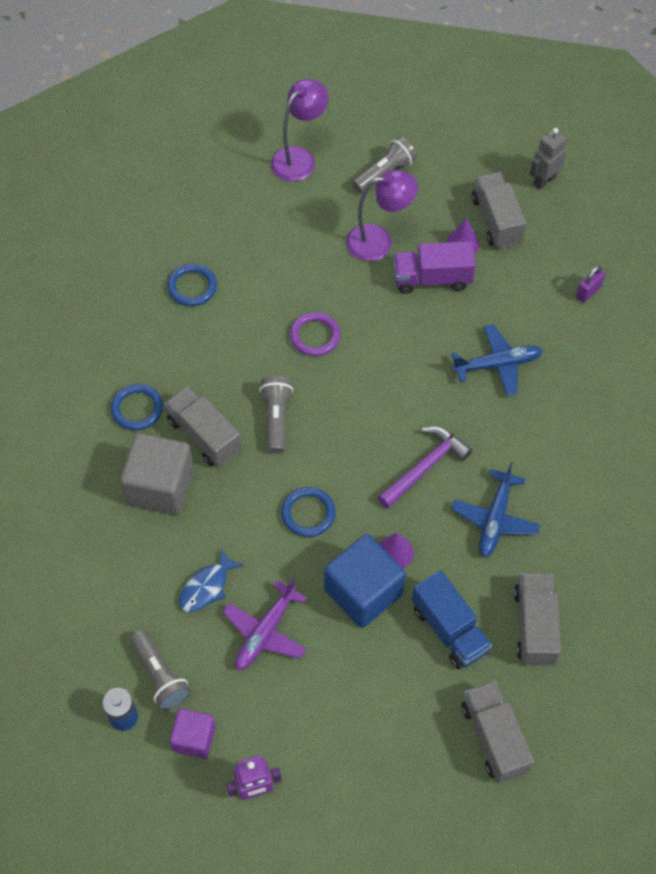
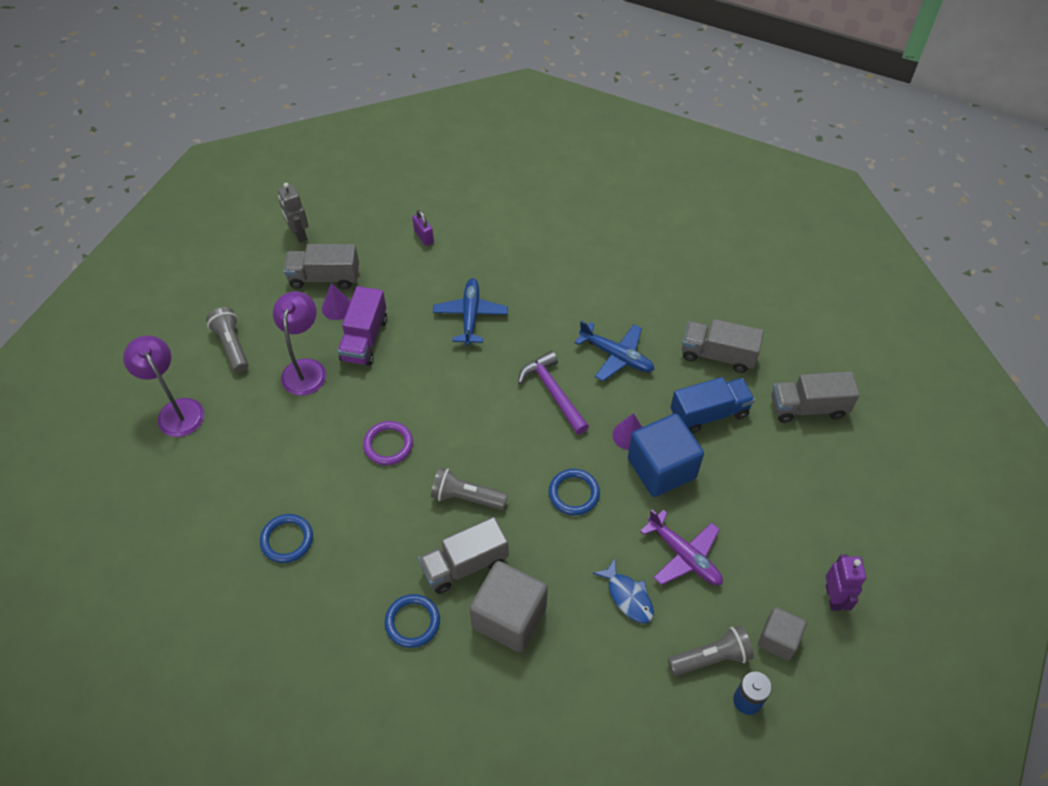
camera: 75 degrees left, 5 degrees down
purple cube [170,709,216,759] -> grey cube [758,607,807,661]

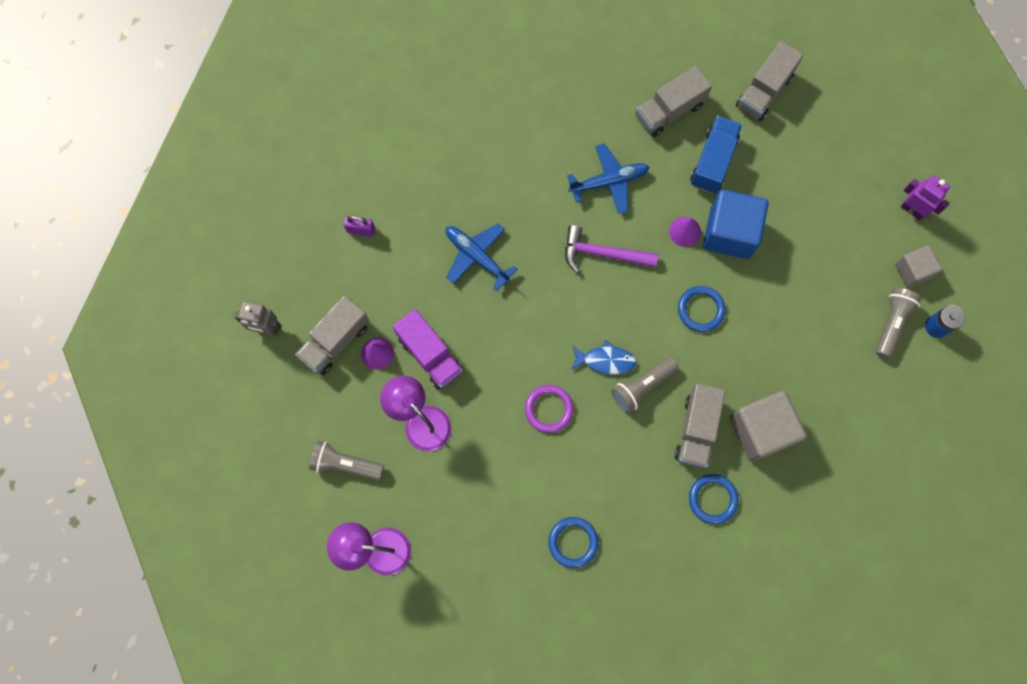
camera: 50 degrees left, 20 degrees up
blue fish [593,558,654,623] -> blue fish moved to [571,340,637,374]
purple plane [640,509,723,585] -> none

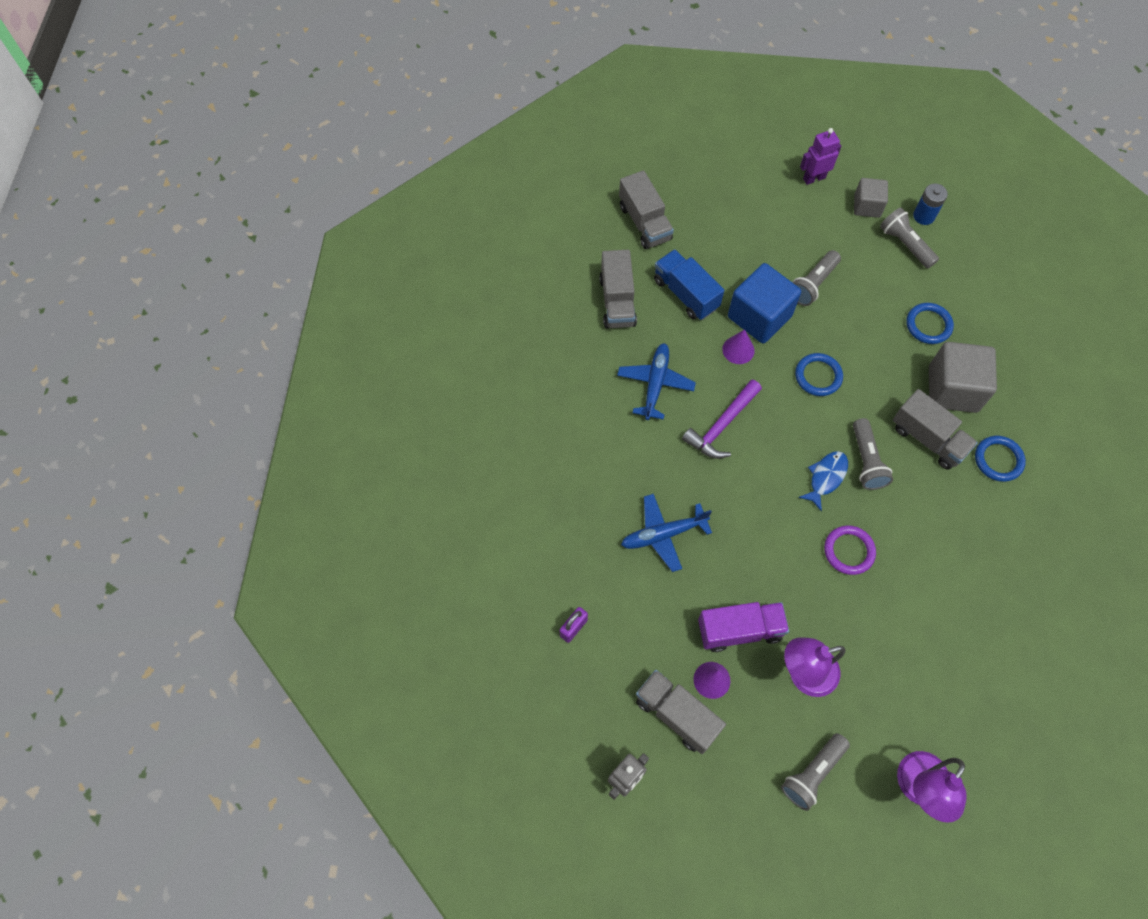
camera: 60 degrees left, 10 degrees down
grey truck [295,295,369,375] -> grey truck turned 150 degrees clockwise [636,670,726,754]
blue ring [548,517,599,568] -> blue ring moved to [906,303,954,344]
none -> grey flashlight [792,250,841,306]

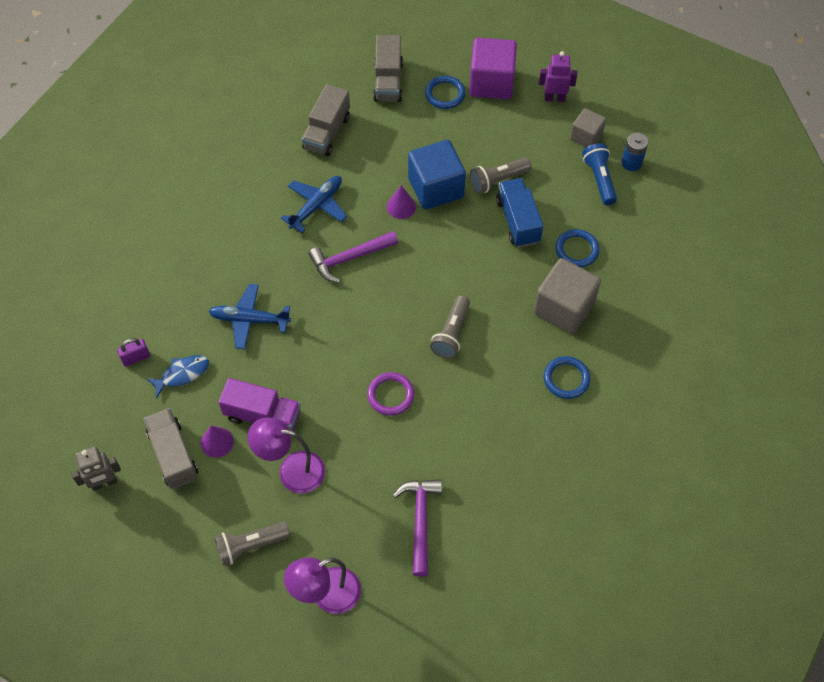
camera: 25 degrees right, 5 degrees down
blue truck [654,249,724,320] -> blue truck moved to [496,178,543,247]
blue ring [795,353,843,396] -> blue ring moved to [425,76,466,109]
blue fish [798,451,848,512] -> blue fish moved to [146,355,209,398]
grey flashlight [880,208,939,269] -> blue flashlight [582,143,617,205]
grey truck [893,389,978,470] -> none
none -> purple hammer [393,479,442,577]
none -> purple cube [469,38,517,99]

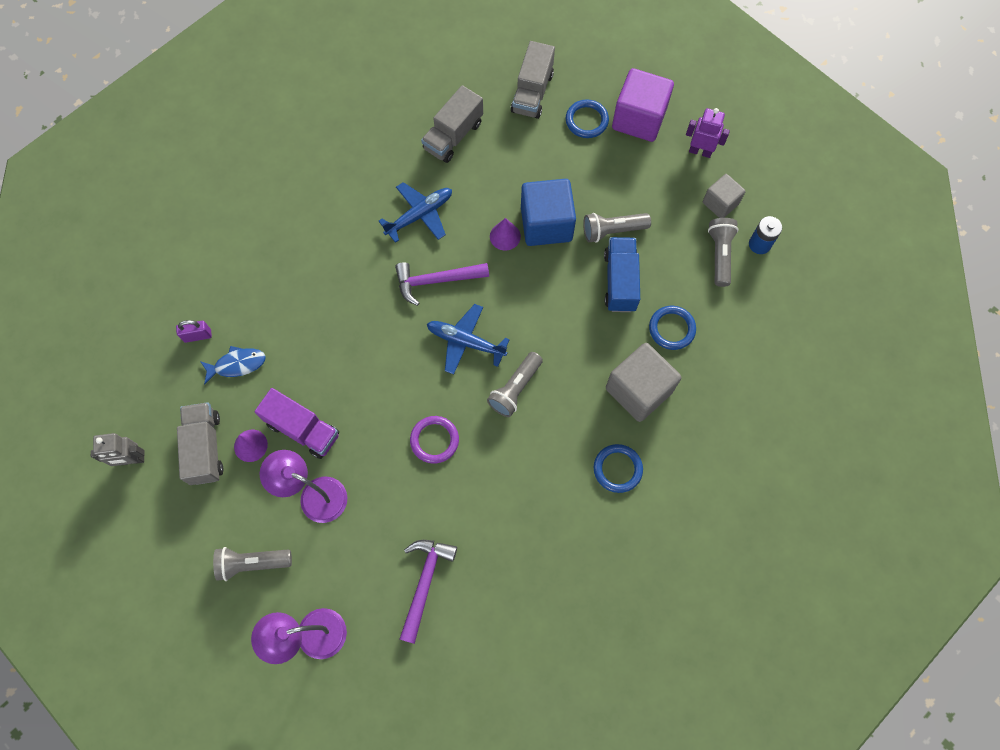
camera: 15 degrees right, 10 degrees up
blue plane [208,284,291,349] -> blue plane moved to [427,304,510,374]
blue flashlight [582,143,617,205] -> grey flashlight [708,218,739,287]

